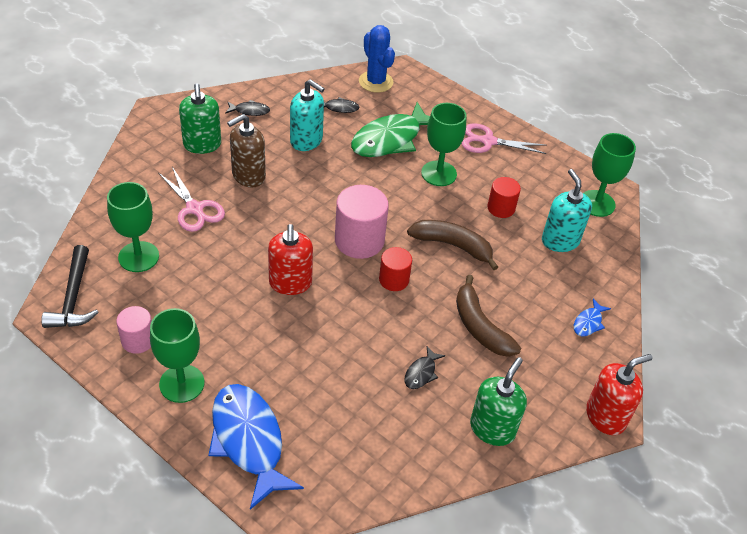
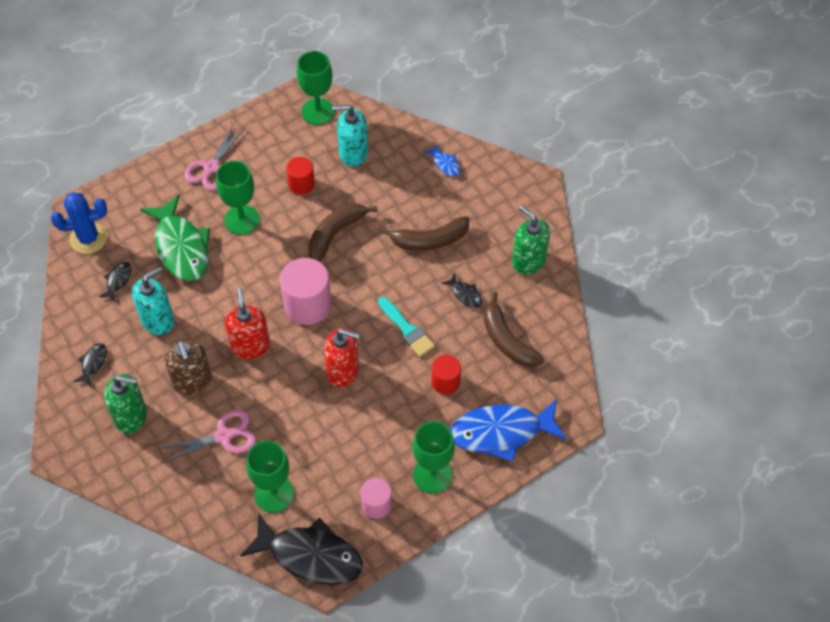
camera: 70 degrees left, 10 degrees up
black hammer [41,245,99,328] -> black fish [240,513,363,585]
red cylinder [379,247,412,291] -> red cylinder moved to [431,355,461,395]
red soap dispenser [586,354,653,435] -> red soap dispenser moved to [225,288,270,359]
none -> turquoise brush [378,297,435,357]
none -> brown banana [484,291,544,367]

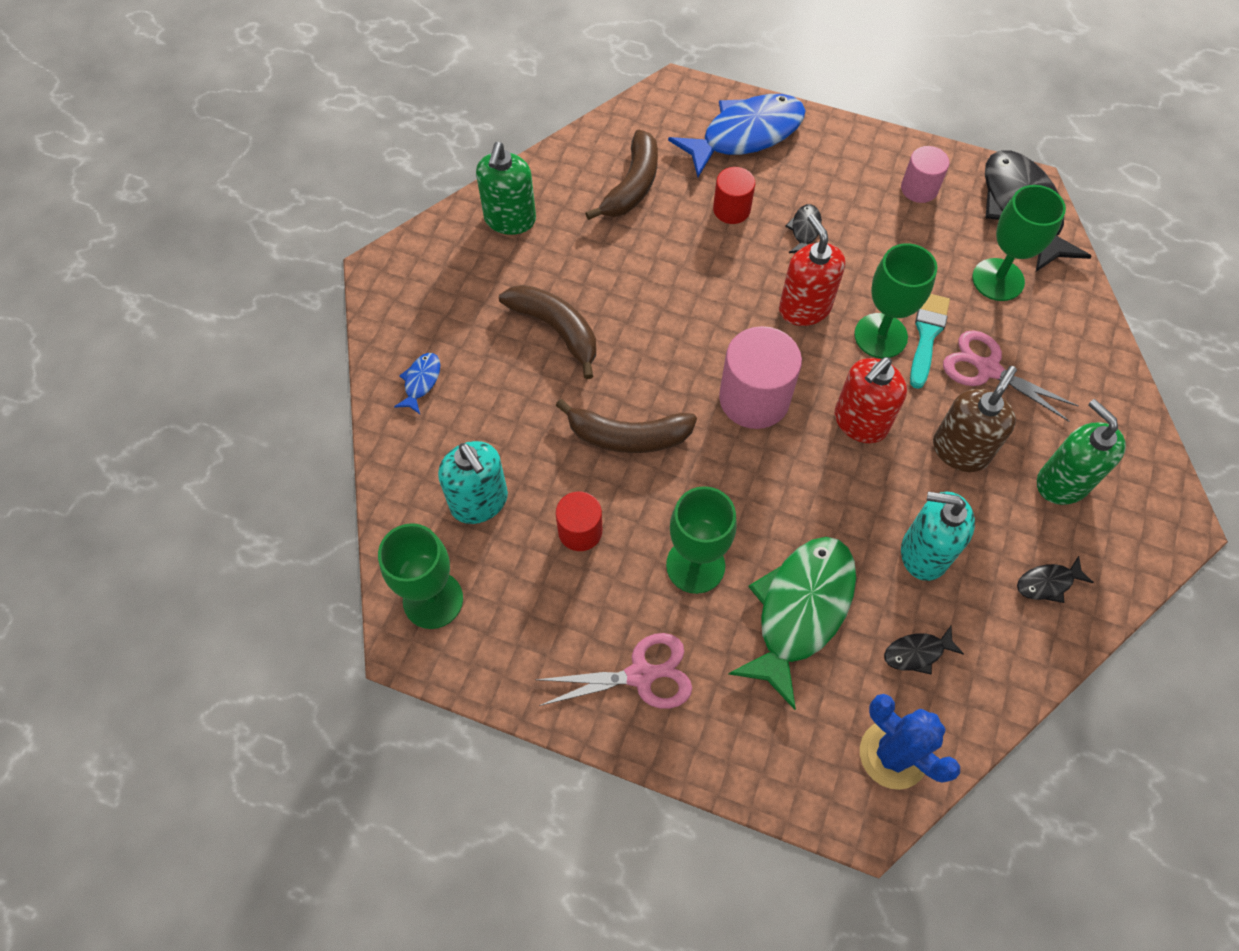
camera: 125 degrees left, 5 degrees up
turquoise brush [378,297,435,357] -> turquoise brush moved to [910,294,950,389]
green goblet [413,421,455,493] -> green goblet moved to [854,243,937,358]
black fish [441,273,482,308] -> black fish moved to [785,204,822,253]
blue fish [450,399,567,462] -> blue fish turned 75 degrees counterclockwise [668,94,806,177]

